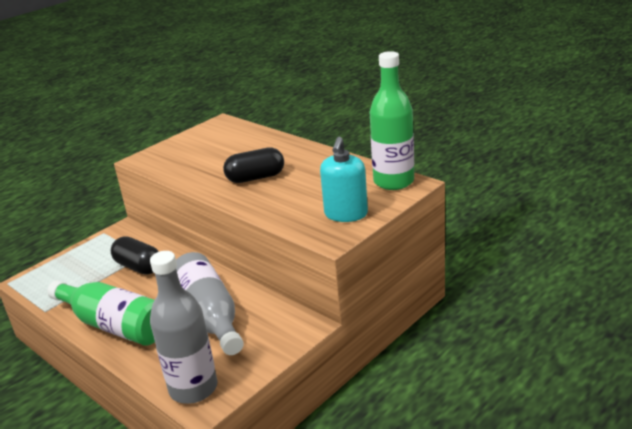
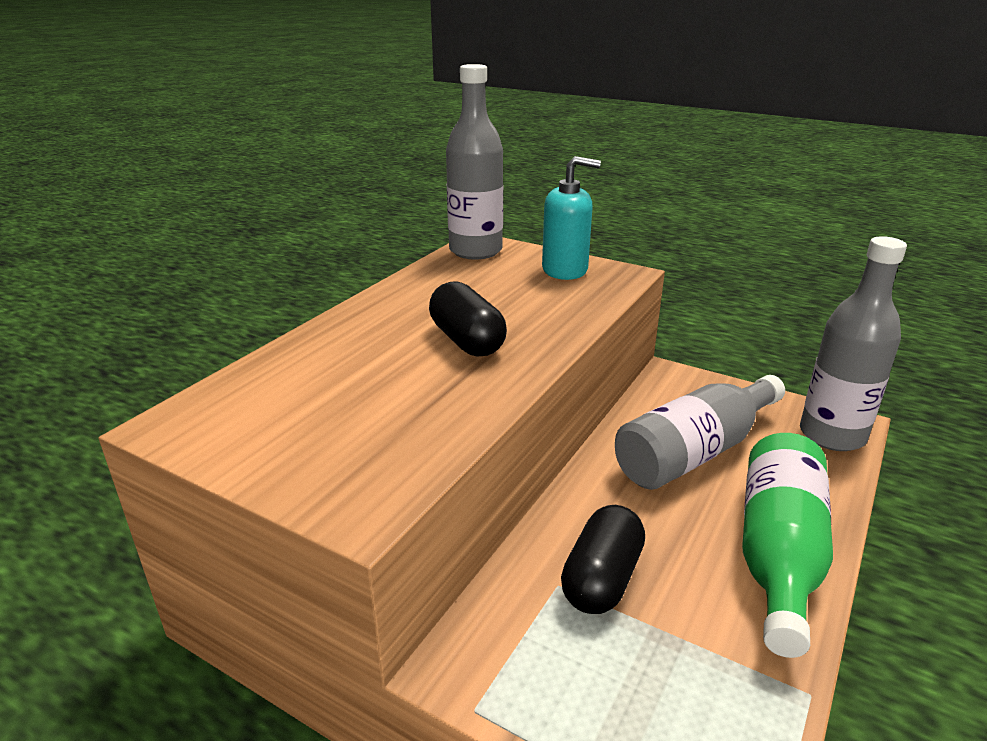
camera: 105 degrees left, 0 degrees up
green bottle [370,51,414,190] -> grey bottle [446,64,503,260]

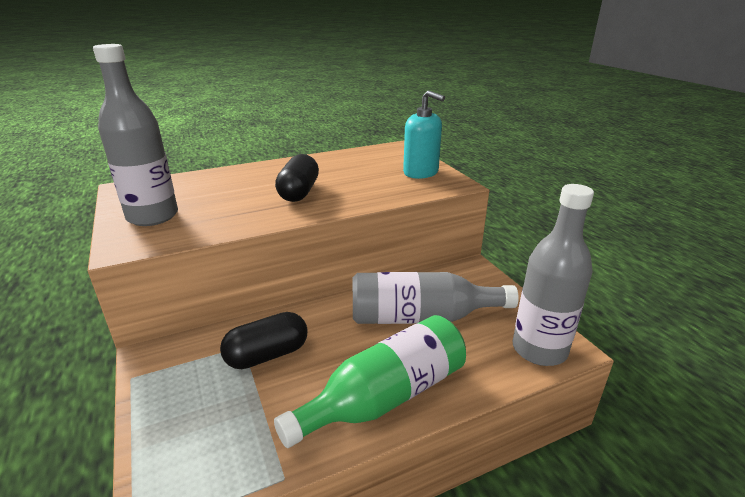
camera: 35 degrees right, 0 degrees up
grey bottle [446,64,503,260] -> grey bottle moved to [93,44,178,226]

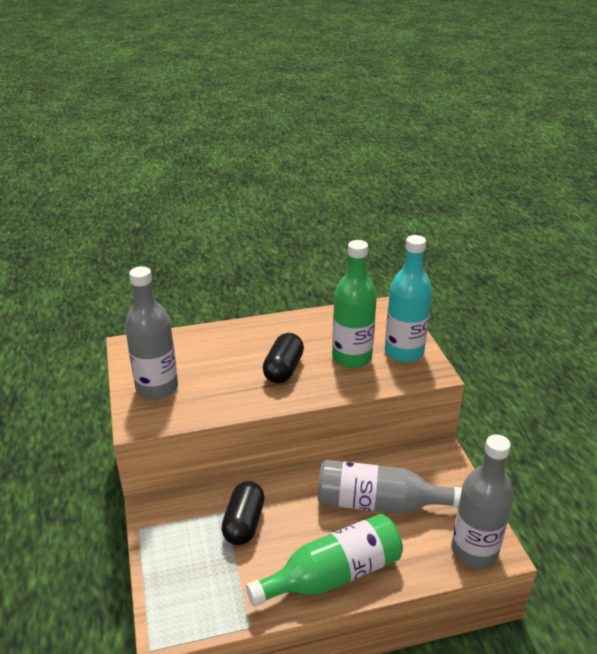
camera: 10 degrees right, 5 degrees up
black capsule [220,312,308,369] -> black capsule turned 60 degrees counterclockwise [221,481,265,545]
turquoise soap dispenser [403,90,445,179] -> turquoise bottle [385,235,432,362]
none -> green bottle [332,240,377,368]

